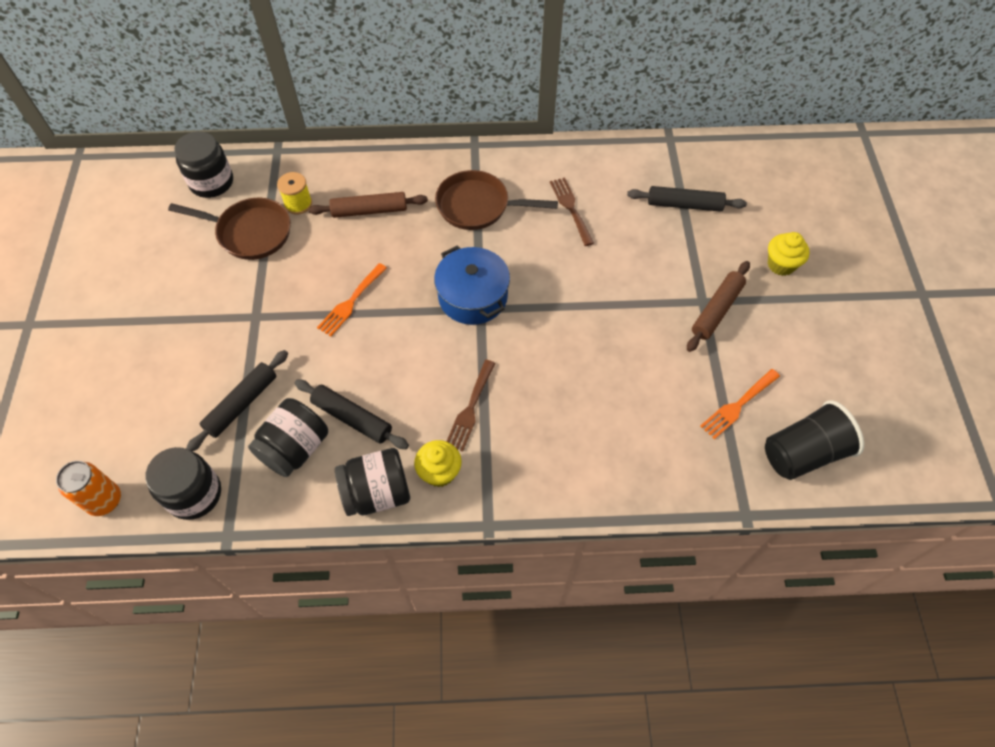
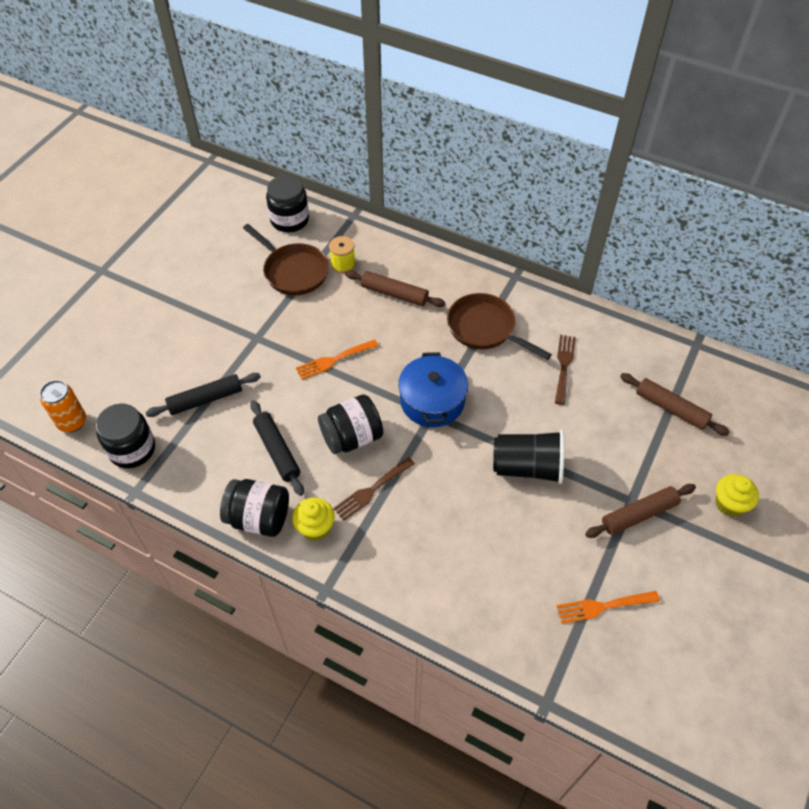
camera: 30 degrees right, 5 degrees down
black jar [248,398,328,477] -> black jar moved to [318,394,383,454]
black rolling pin [627,186,747,212] -> brown rolling pin [620,373,730,436]
black cup [765,400,864,480] -> black cup moved to [493,430,564,484]

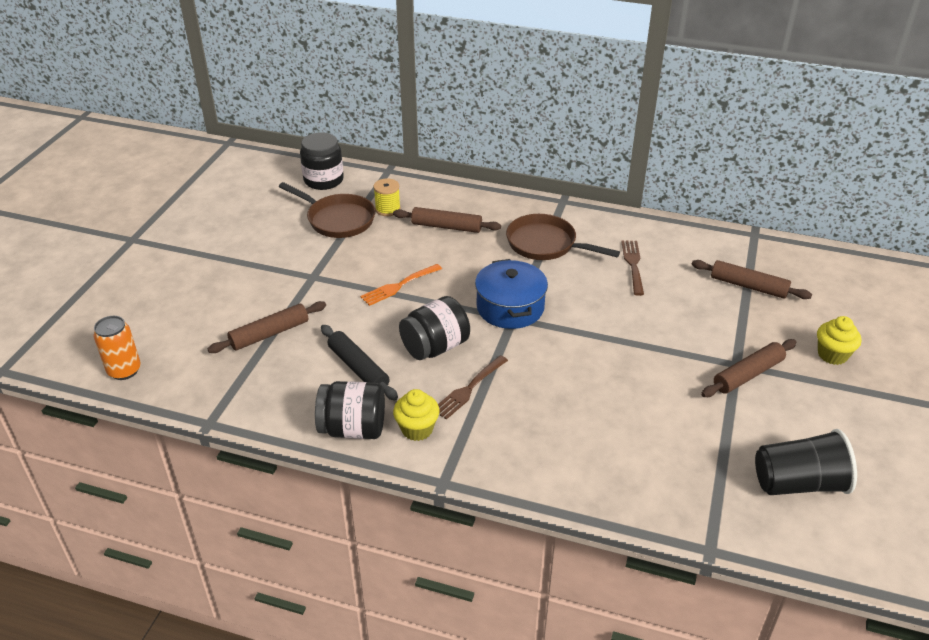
camera: 10 degrees left, 15 degrees down
black jar [96,403,155,468] -> none
black rolling pin [145,373,261,417] -> brown rolling pin [208,301,326,353]
black cup [493,430,564,484] -> black cup moved to [755,429,857,495]
orange fork [556,591,660,624] -> none

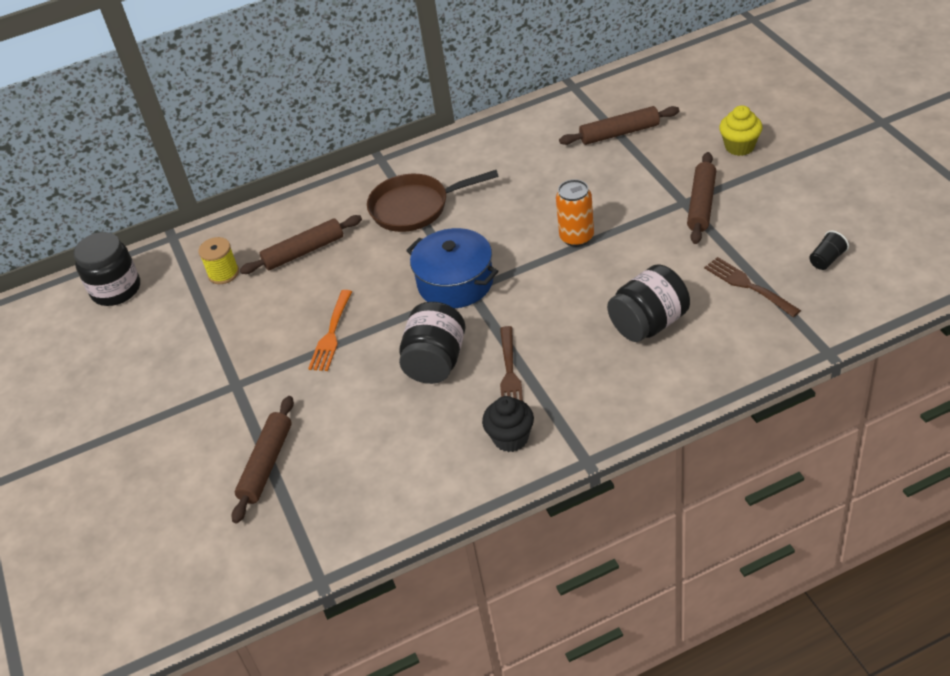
camera: 35 degrees left, 5 degrees up
orange can [93,316,141,380] -> orange can moved to [556,179,594,247]
brown pan [279,182,375,238] -> none
black jar [315,381,385,439] -> black jar moved to [607,264,690,342]
black rolling pin [321,325,398,400] -> none
yellow cupcake [393,389,440,441] -> black cupcake [482,396,534,452]
brown fork [621,241,644,296] -> brown fork moved to [704,257,801,317]
black cup [755,429,857,495] -> black cup [809,230,849,270], size x0.45

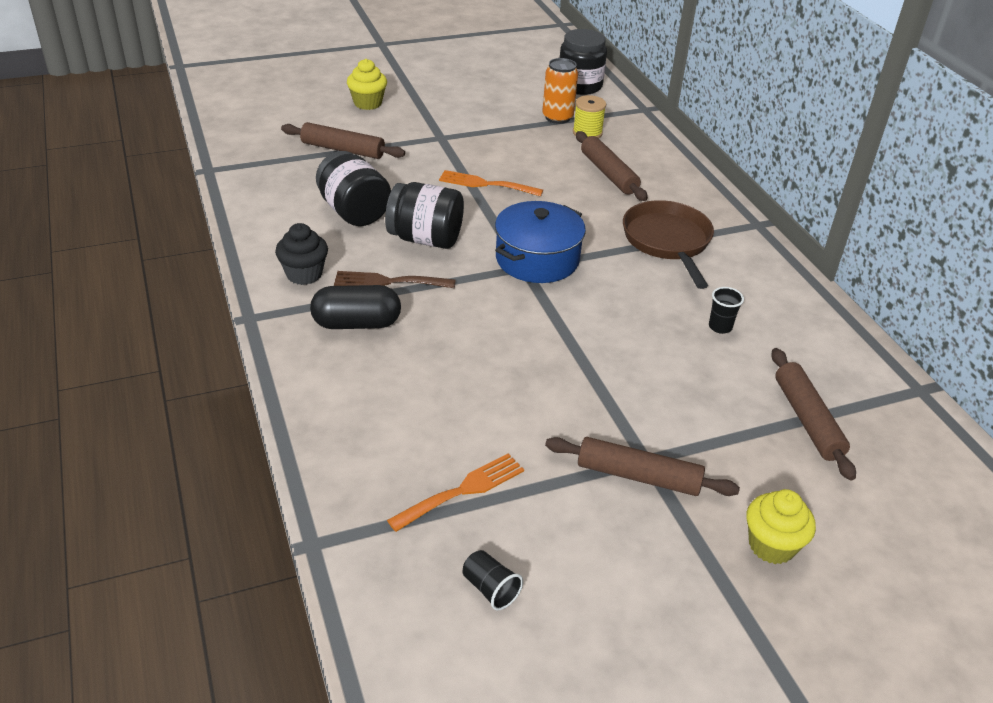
camera: 85 degrees right, 5 degrees down
orange can [556,179,594,247] -> orange can moved to [542,58,578,124]
black jar [607,264,690,342] -> black jar moved to [316,151,391,226]
brown fork [704,257,801,317] -> orange fork [387,453,524,532]
none -> black capsule [310,285,401,329]
none -> yellow cupcake [347,59,387,110]
none -> black cup [709,287,744,334]

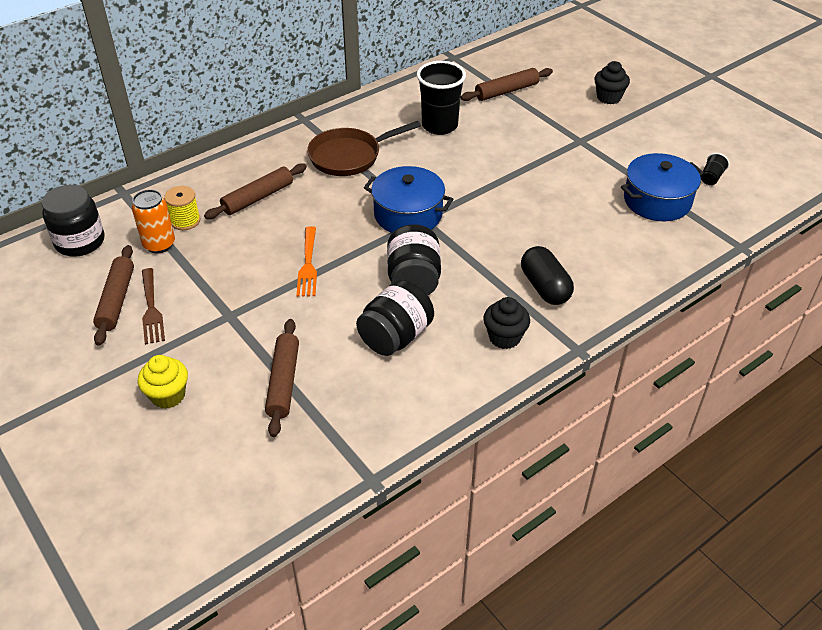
camera: 105 degrees left, 5 degrees up
brown fork [334,271,456,288] -> brown fork moved to [142,268,165,345]
orange fork [387,453,524,532] -> blue pot [621,153,704,221]
brown rolling pin [545,437,740,496] -> brown rolling pin moved to [93,245,134,346]
black cup [709,287,744,334] -> black cup [417,61,466,135], size x2.24
yellow cupcake [746,489,816,564] -> black cupcake [595,61,630,104]

